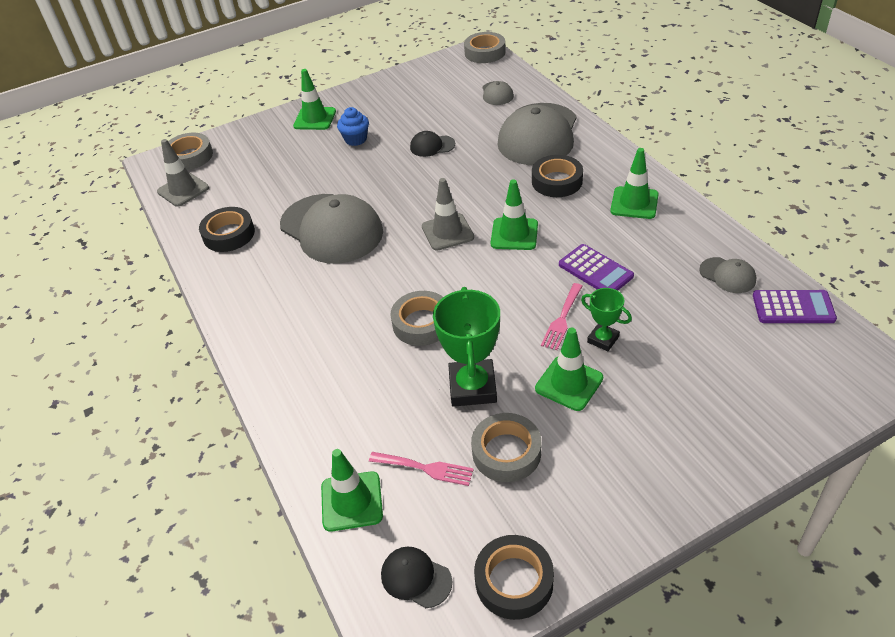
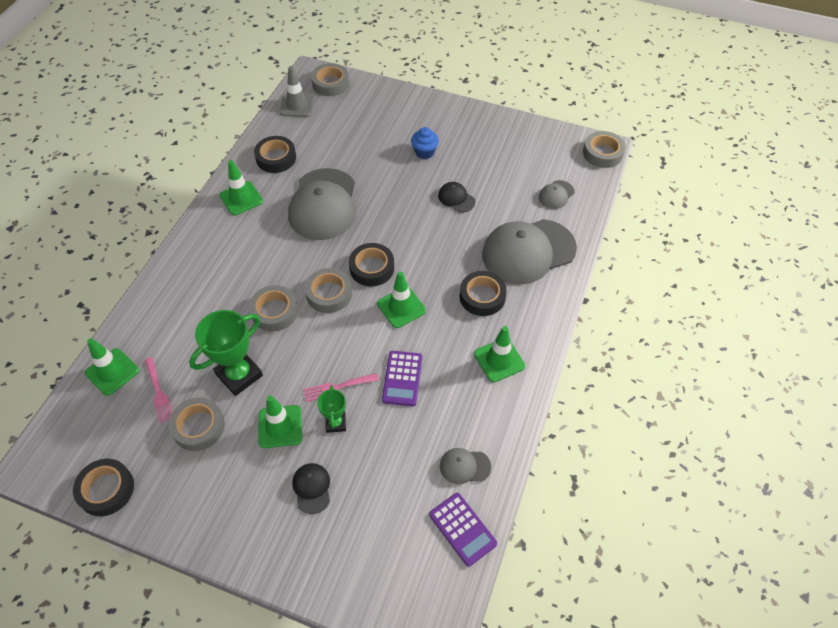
camera: 45 degrees right, 10 degrees up
green traffic cone [293,69,336,130] -> green traffic cone moved to [220,160,263,215]
black cap [381,547,452,608] -> black cap moved to [293,463,330,514]
grey traffic cone [422,178,474,251] -> black tape [349,243,394,286]
grey cap [699,257,756,293] -> grey cap turned 90 degrees clockwise [440,448,491,484]
none -> grey tape [305,268,352,313]

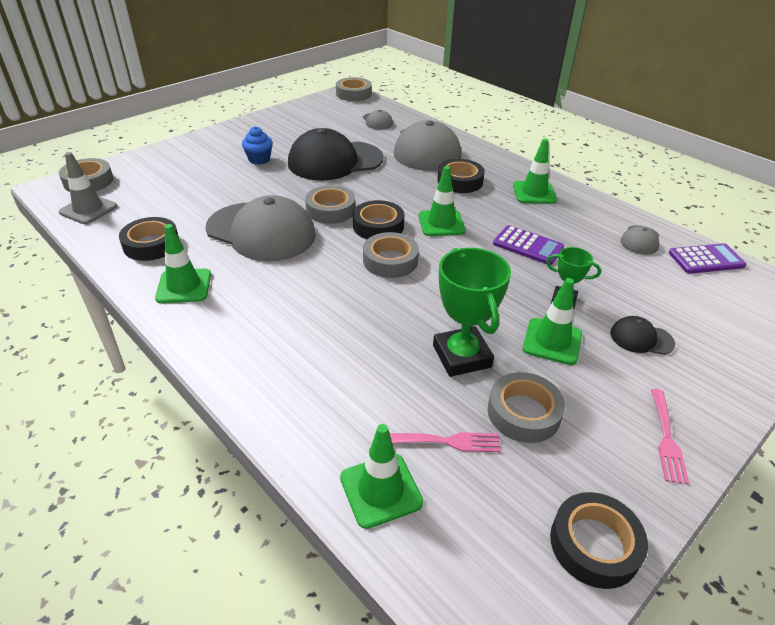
camera: 65 degrees left, 15 degrees down
grey tape [249,285,298,332] -> grey tape moved to [305,185,355,224]
pink fork [303,373,379,402] -> pink fork moved to [651,389,689,485]
black cap [438,182,475,213] -> black cap [288,128,384,180], size x2.28

